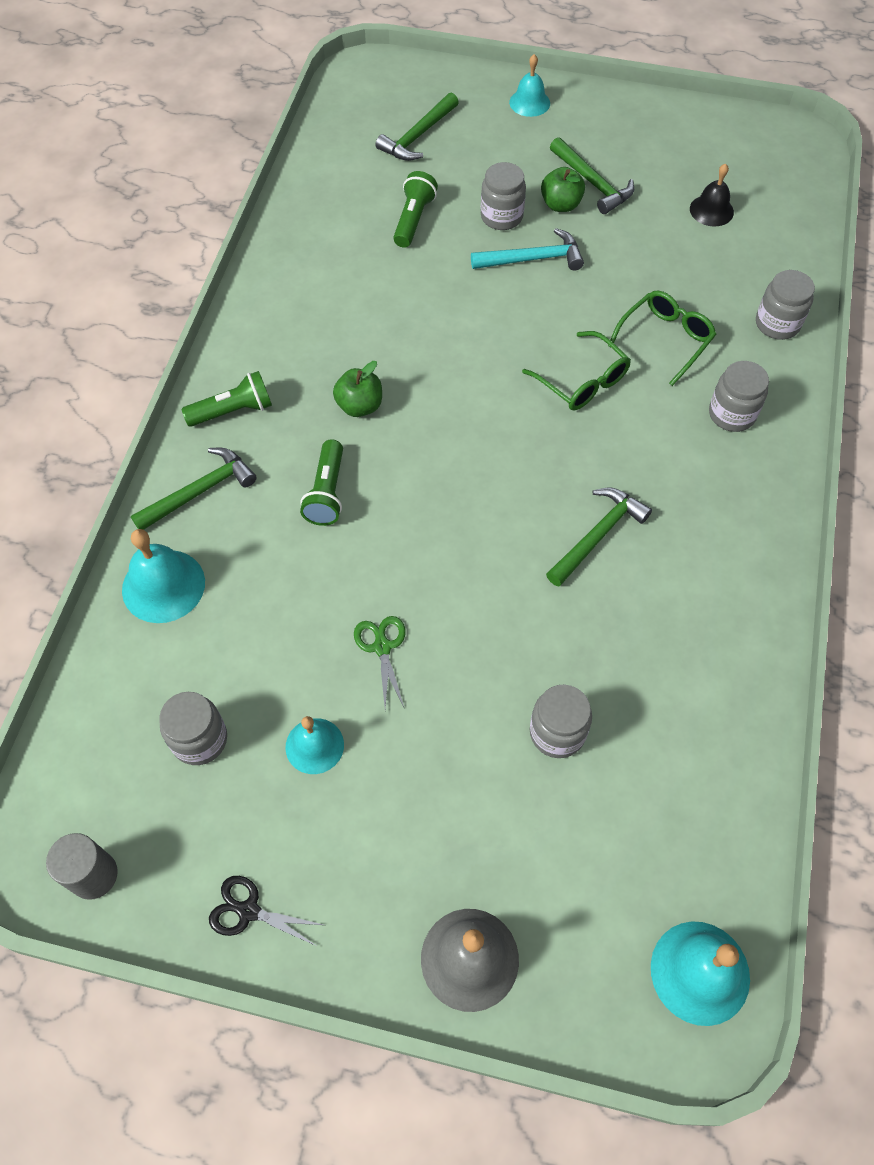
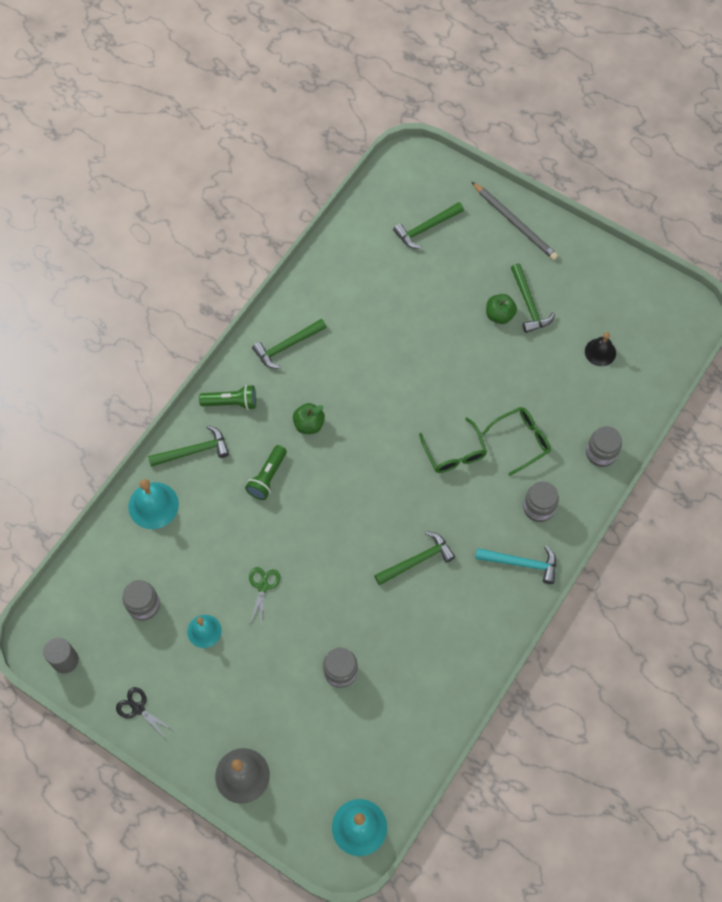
camera: 20 degrees right, 5 degrees up
green flashlight [393,171,438,248] -> none
turquoise hammer [471,228,584,270] -> turquoise hammer moved to [475,545,556,584]
grey jar [481,162,526,230] -> none
turquoise bell [509,54,550,117] -> grey pencil [472,182,558,260]
none -> green hammer [252,318,327,369]

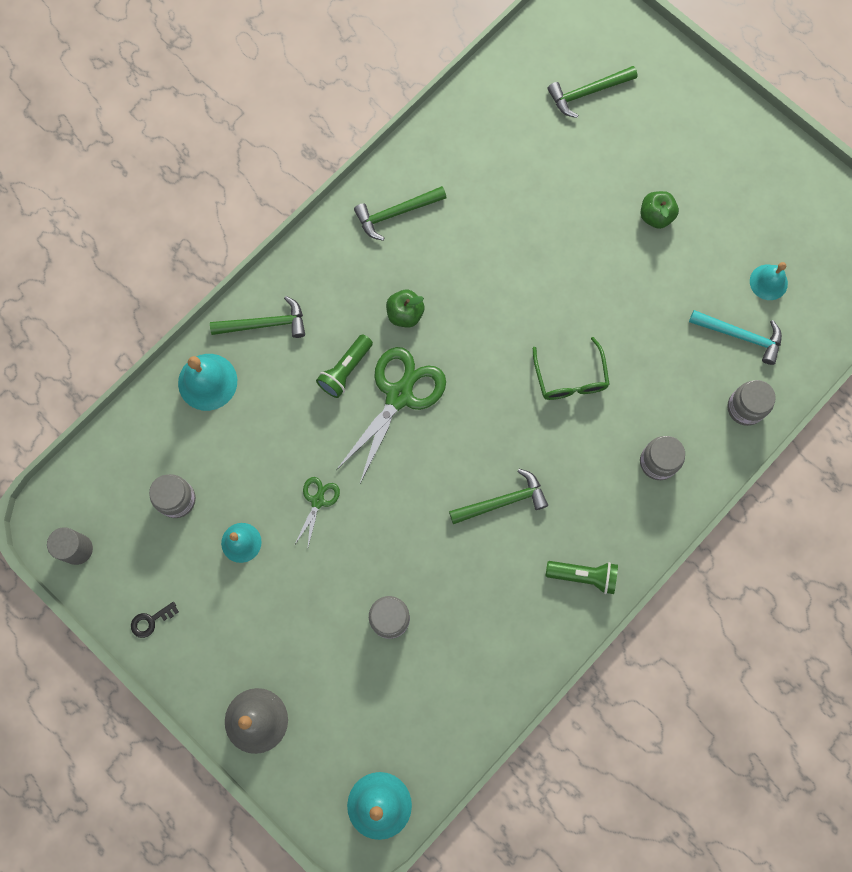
camera: 10 degrees right, 10 degrees up
black scissors [116,687,175,739] -> black key [131,602,179,638]
green flashlight [199,385,256,410] -> green flashlight moved to [546,561,618,594]
grey pencil [472,182,558,260] -> none
turquoise hammer [475,545,556,584] -> turquoise hammer moved to [689,310,782,365]
green glasses [482,407,551,476] -> none
green hammer [511,263,555,333] -> none
black bell [585,332,616,366] -> turquoise bell [750,262,788,300]
none -> green scissors [336,347,446,483]

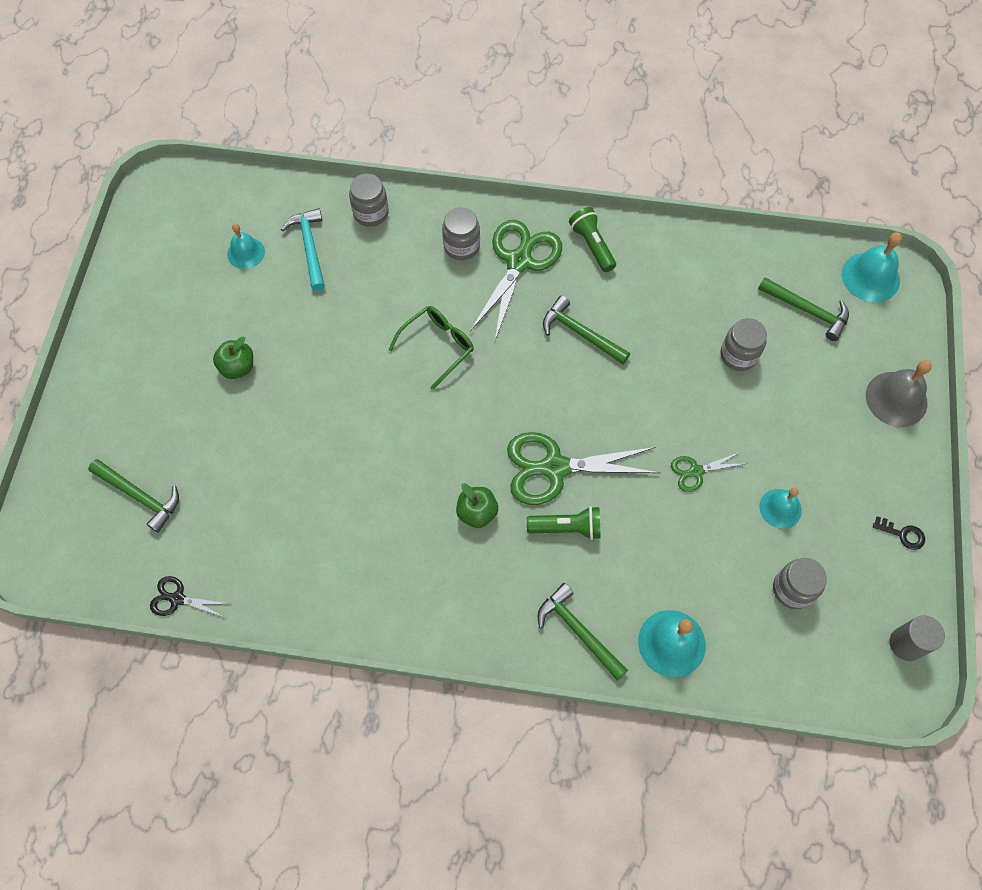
camera: 125 degrees left, 10 degrees down
green hammer [354,186,447,241] -> green hammer moved to [758,277,849,341]
none -> black scissors [150,576,230,618]
none -> green scissors [470,220,562,340]

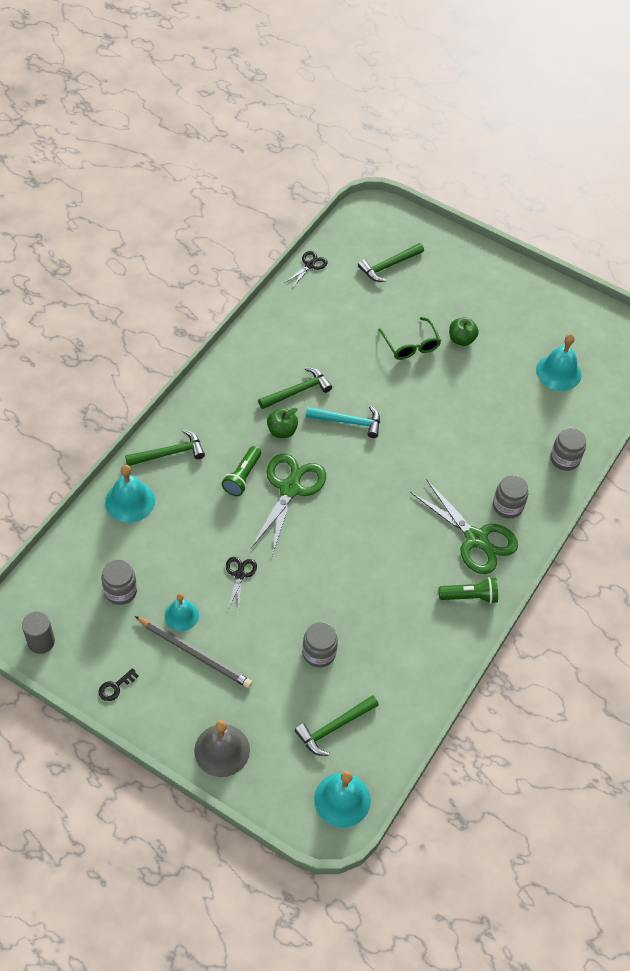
camera: 110 degrees right, 10 degrees down
turquoise bell [227,224,265,269] -> turquoise bell [536,334,582,391], size x1.52
turquoise hammer [281,208,325,291] -> turquoise hammer moved to [306,406,380,438]
green glasses [389,306,474,390] -> green glasses moved to [378,317,441,360]
green hammer [543,295,630,364] -> green hammer moved to [258,367,332,409]
green scissors [671,451,747,492] -> black scissors [226,557,257,610]
none -> grey pencil [135,616,252,688]

